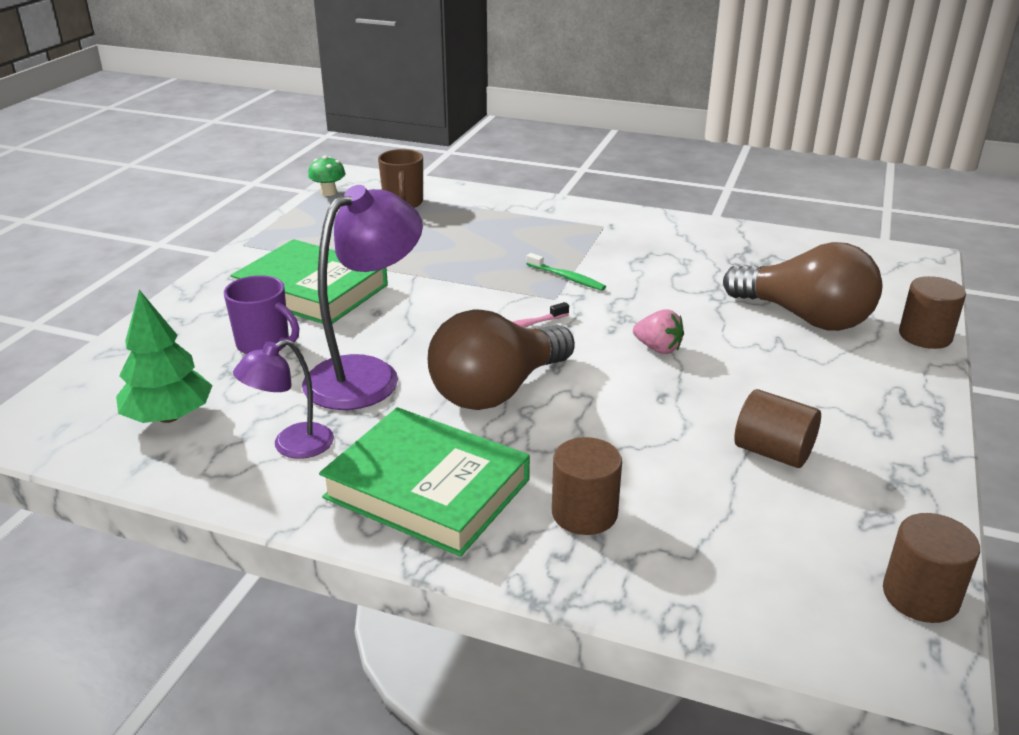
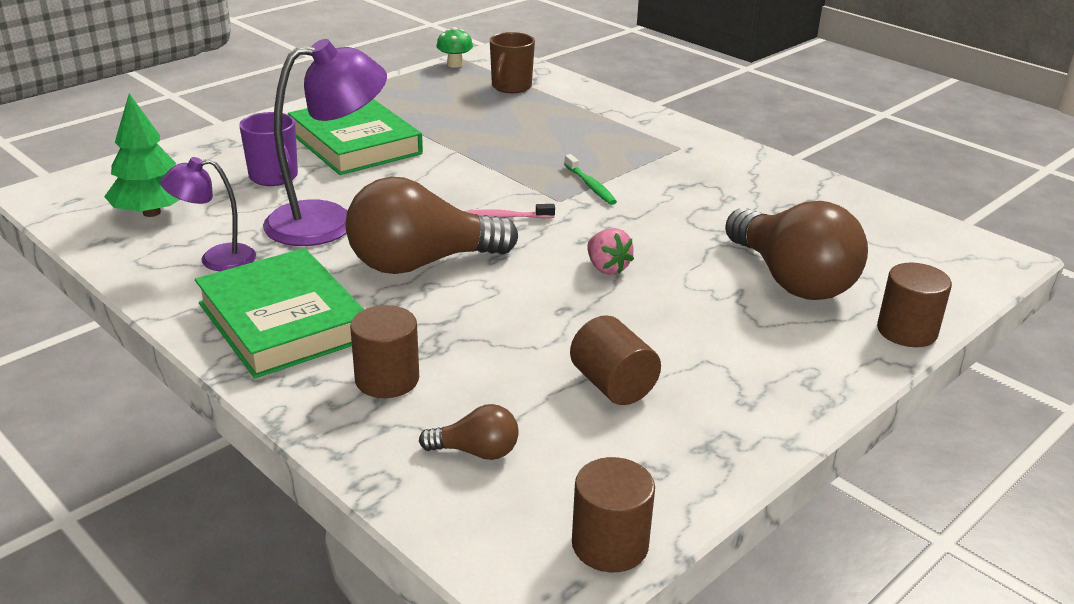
camera: 25 degrees right, 0 degrees up
none -> brown light bulb [419,404,519,460]

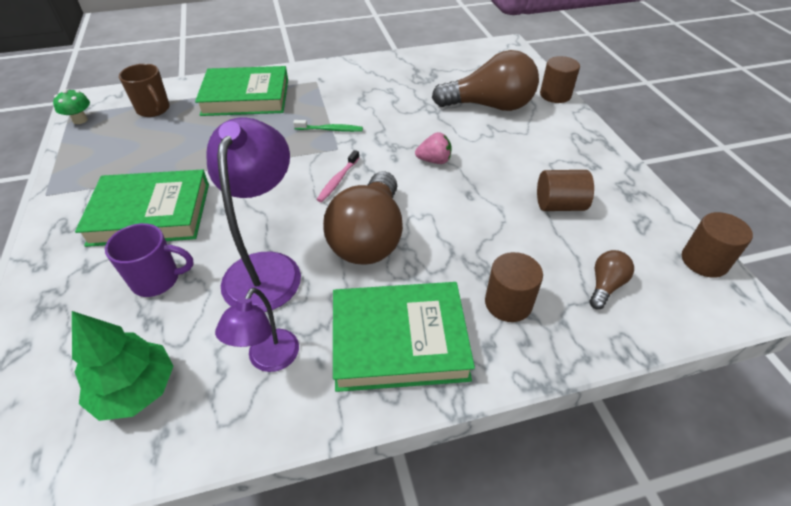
camera: 60 degrees left, 15 degrees up
none -> green book [195,66,288,116]

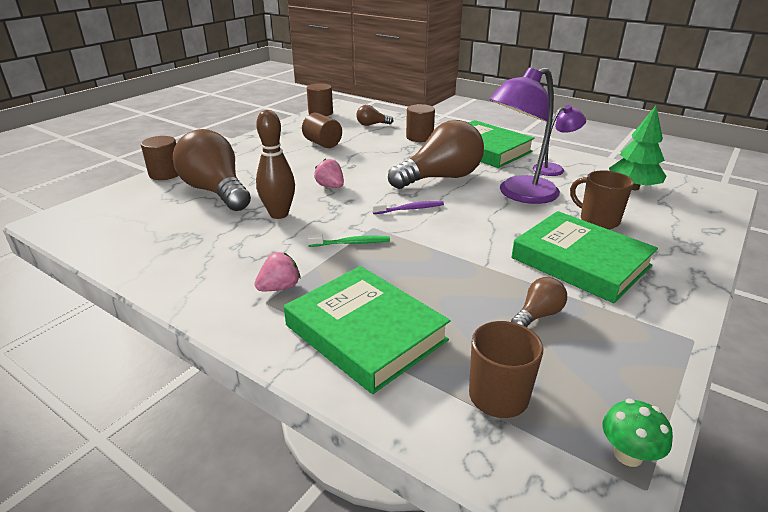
camera: 130 degrees left, 15 degrees down
purple mug [105,223,194,297] -> brown mug [570,170,634,229]
green toothbrush [293,120,363,132] -> green toothbrush turned 120 degrees clockwise [307,235,390,247]
pink toothbrush [316,150,360,202] -> purple toothbrush [372,201,444,214]
none -> pink strawberry [254,252,300,291]
none -> brown bowling pin [256,110,295,219]
none -> brown light bulb [511,277,567,327]

